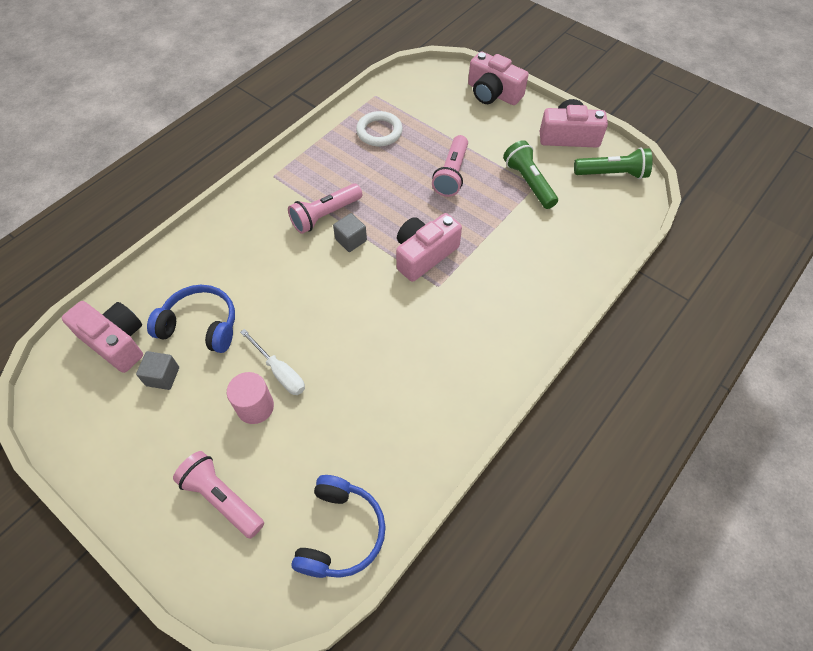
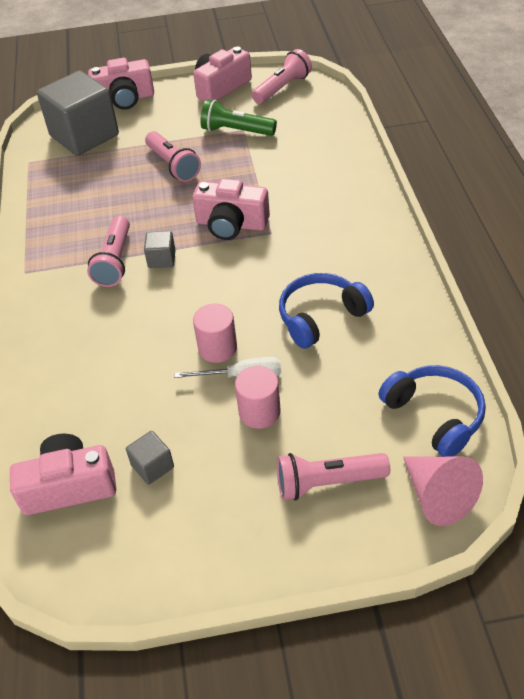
camera: 45 degrees left, 10 degrees down
blue headphones [147,285,235,353] -> blue headphones moved to [279,273,374,349]
white ring [356,111,403,146] -> none
pink camera [396,213,462,282] -> pink camera turned 75 degrees counterclockwise [192,178,270,240]
green flashlight [574,148,653,179] -> pink flashlight [252,49,312,104]
none -> grey cube [37,71,119,156]
none -> pink cylinder [193,304,237,363]
none -> pink cone [403,456,483,526]

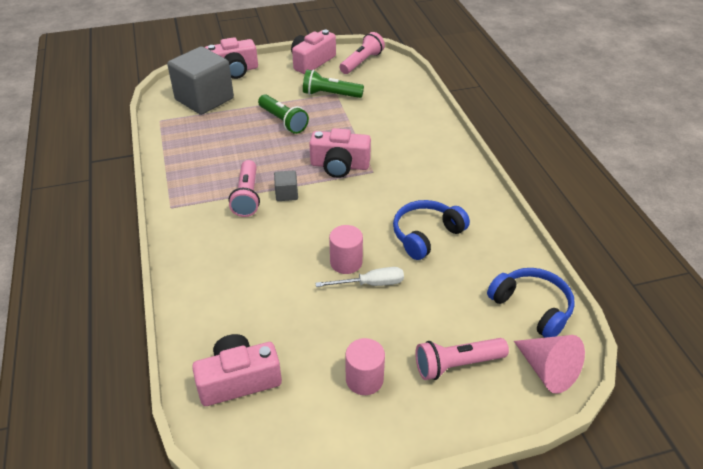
camera: 10 degrees left, 5 degrees down
grey cube [126,431,174,485] -> none
pink flashlight [145,131,201,182] -> green flashlight [258,94,309,134]
pink cylinder [235,366,281,429] -> pink cylinder moved to [345,338,385,395]

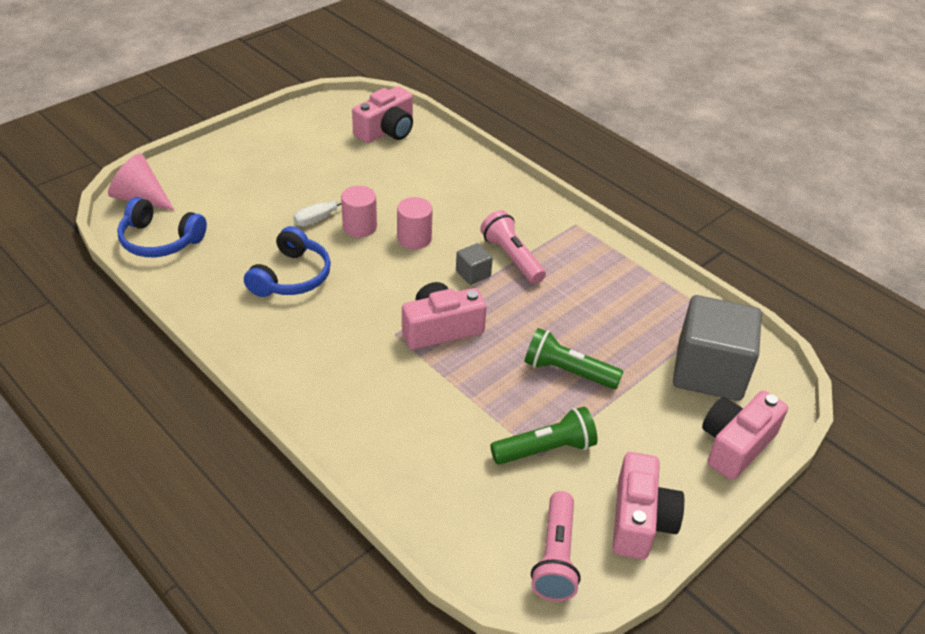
camera: 150 degrees right, 0 degrees up
pink cylinder [345,338,385,395] -> pink cylinder moved to [397,197,433,249]
pink flashlight [415,338,509,380] -> none

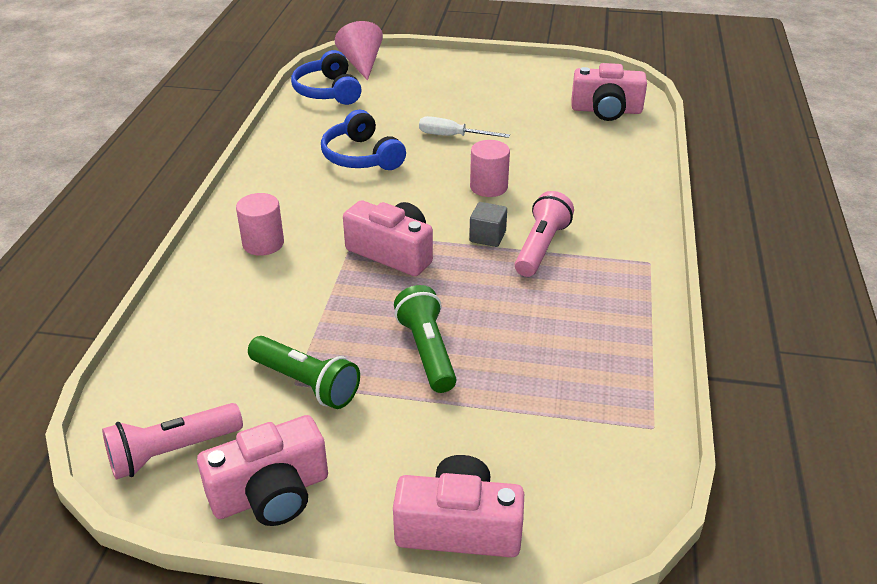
camera: 55 degrees right, 5 degrees down
blue headphones [244,226,331,297] -> blue headphones turned 75 degrees clockwise [321,110,406,170]
pink cylinder [341,186,377,237] -> pink cylinder moved to [236,193,284,256]
grey cube [673,295,762,401] -> none

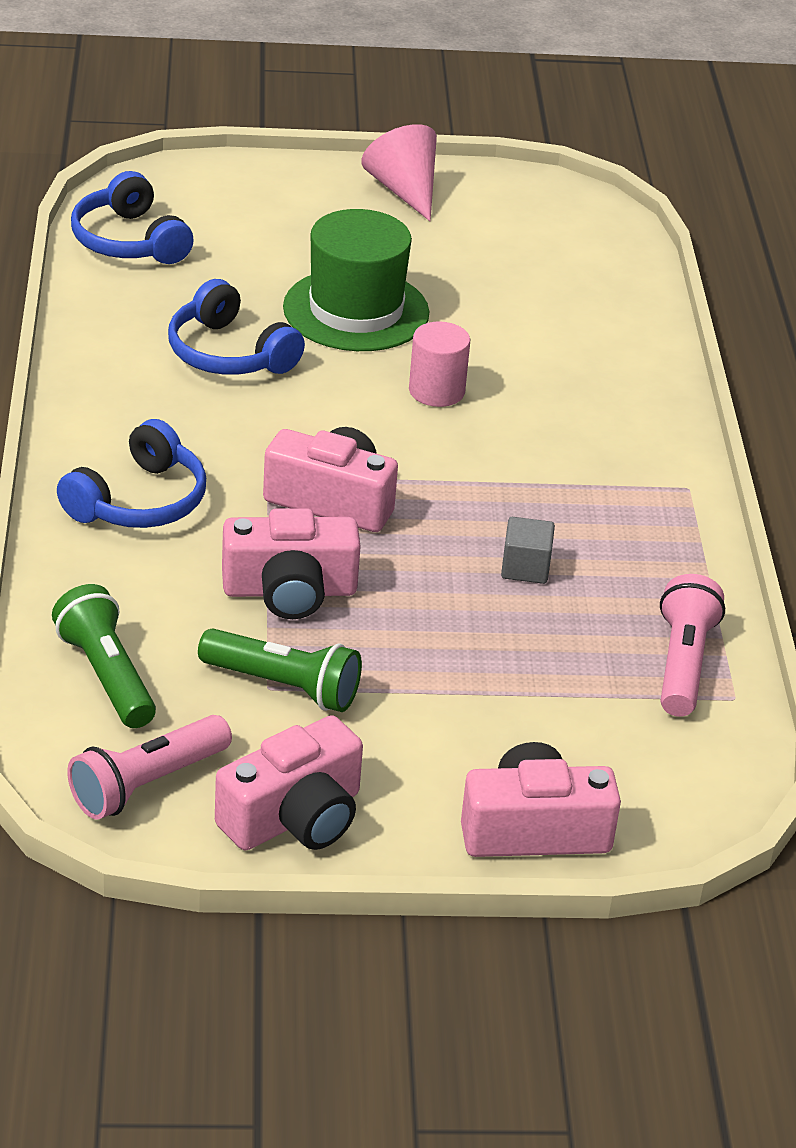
camera: 15 degrees left, 0 degrees up
pink cylinder [236,193,284,256] -> blue headphones [57,419,206,528]
pink cone [335,21,383,80] -> pink cone moved to [362,124,437,221]
green flashlight [394,285,456,393] -> green flashlight moved to [52,584,156,728]
white screwdriver [419,116,510,138] -> green hat [283,209,429,351]
grey cube [469,202,507,247] -> grey cube moved to [501,517,555,584]
pink flashlight [515,191,574,277] -> pink flashlight moved to [660,574,725,717]
pink camera [572,63,647,121] -> pink camera moved to [222,508,361,619]

